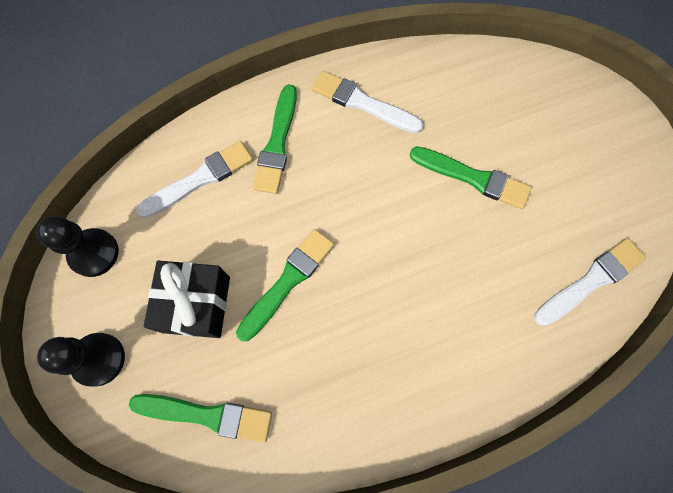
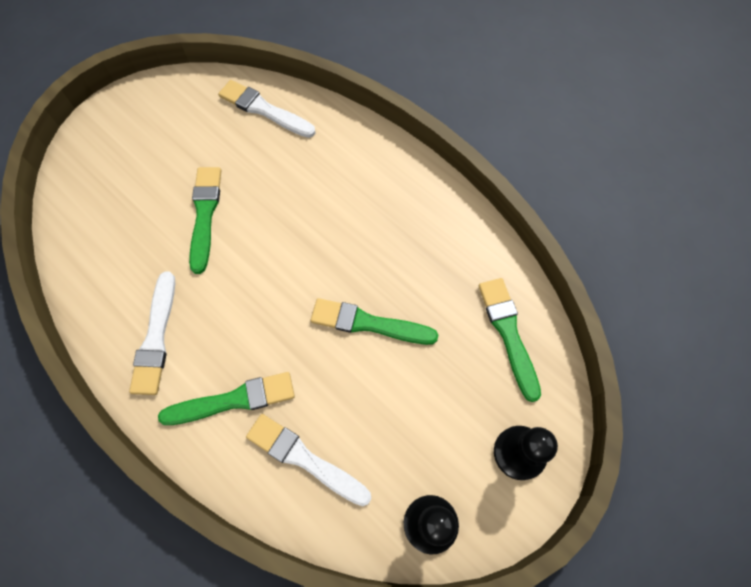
camera: 115 degrees left, 5 degrees down
black gift [144,261,230,338] -> none

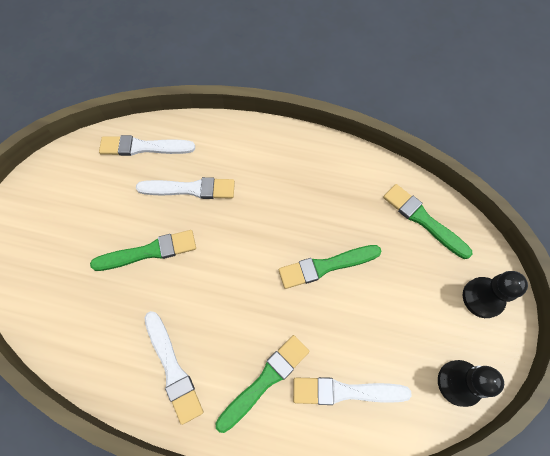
camera: 30 degrees left, 0 degrees up
green brush [189,167,221,274] -> green brush turned 105 degrees clockwise [90,230,196,271]
none -> white brush [136,177,235,199]

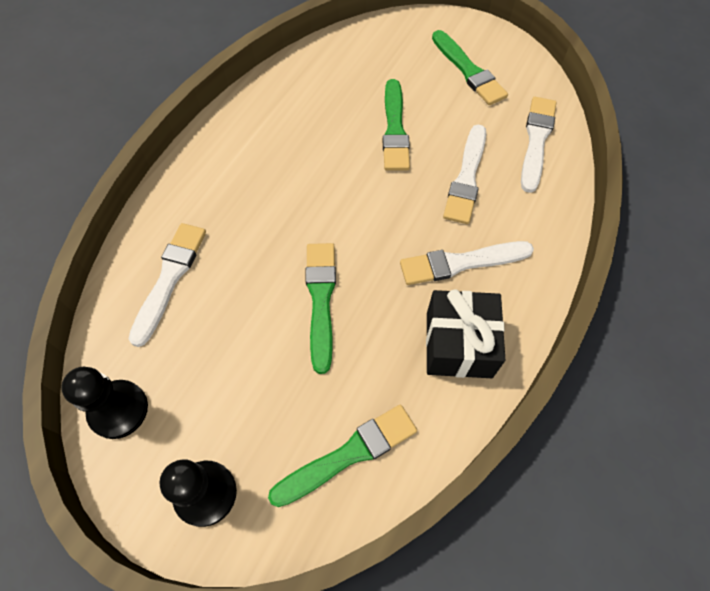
camera: 105 degrees right, 5 degrees down
white brush [144,311,203,425] -> white brush moved to [400,241,534,285]
green brush [216,335,309,433] -> green brush moved to [432,30,508,105]
none -> black gift [426,289,505,378]

